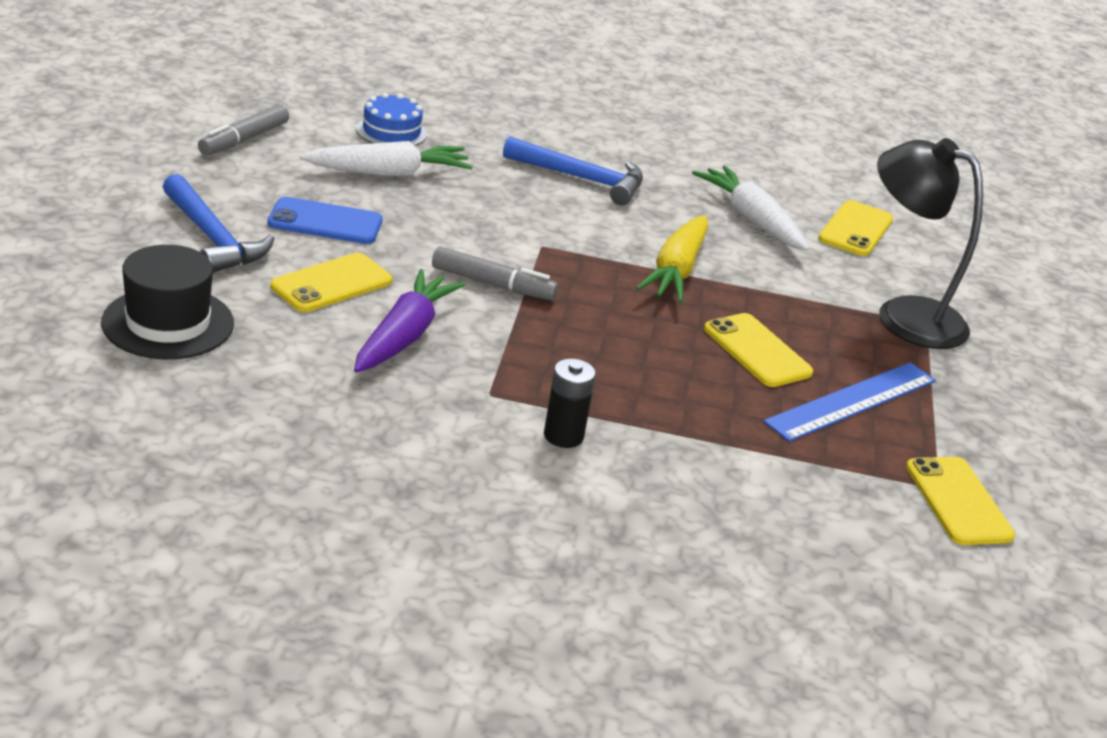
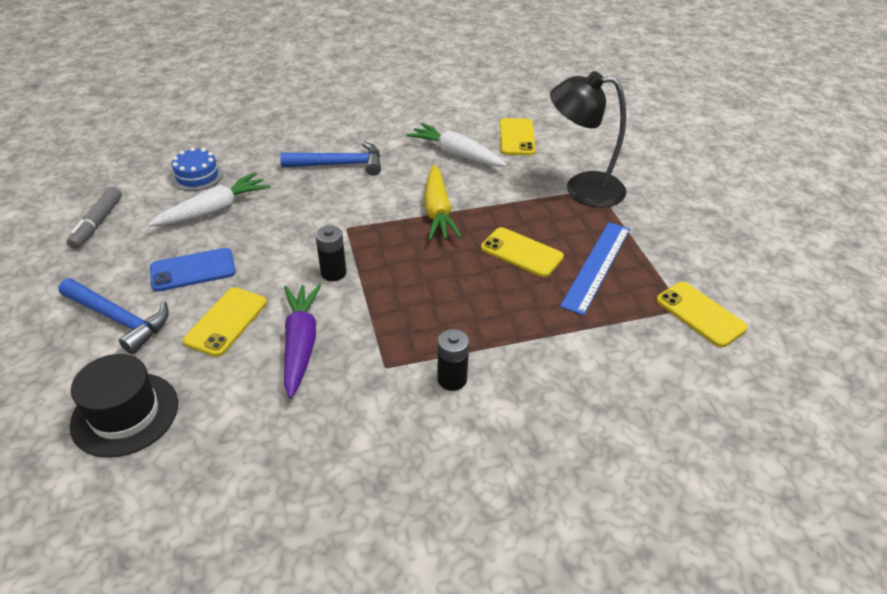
camera: 20 degrees left, 10 degrees up
grey marker [432,246,558,300] -> black battery [315,226,347,281]

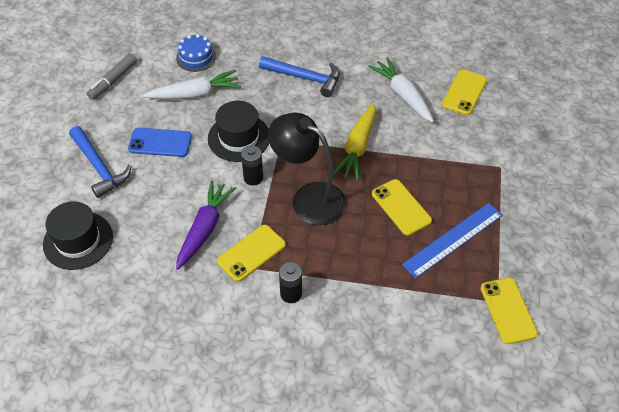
camera: 25 degrees right, 10 degrees up
yellow phone [183,287,267,357] -> yellow phone moved to [217,225,286,282]
black lamp [550,71,626,207] -> black lamp moved to [268,113,346,225]
none -> black hat [208,101,269,162]

